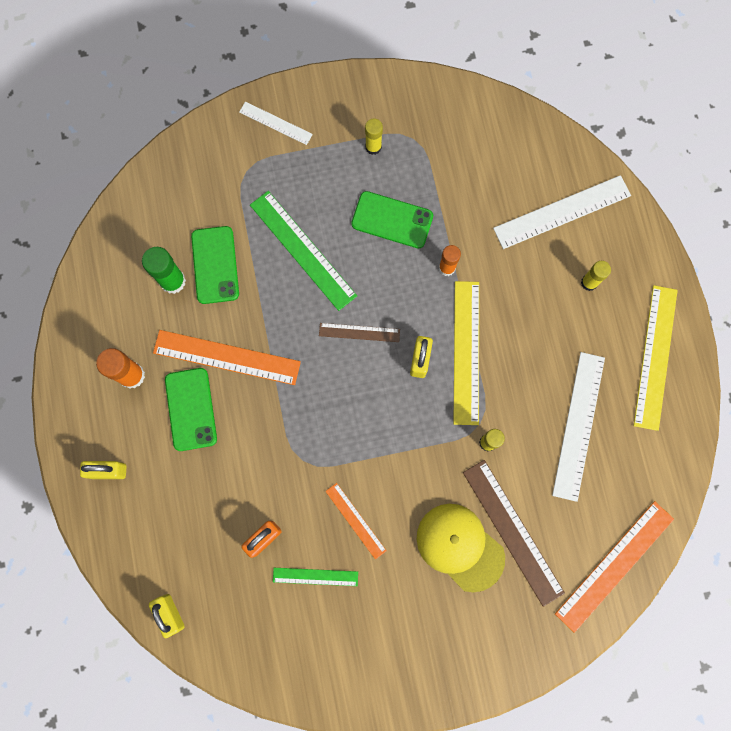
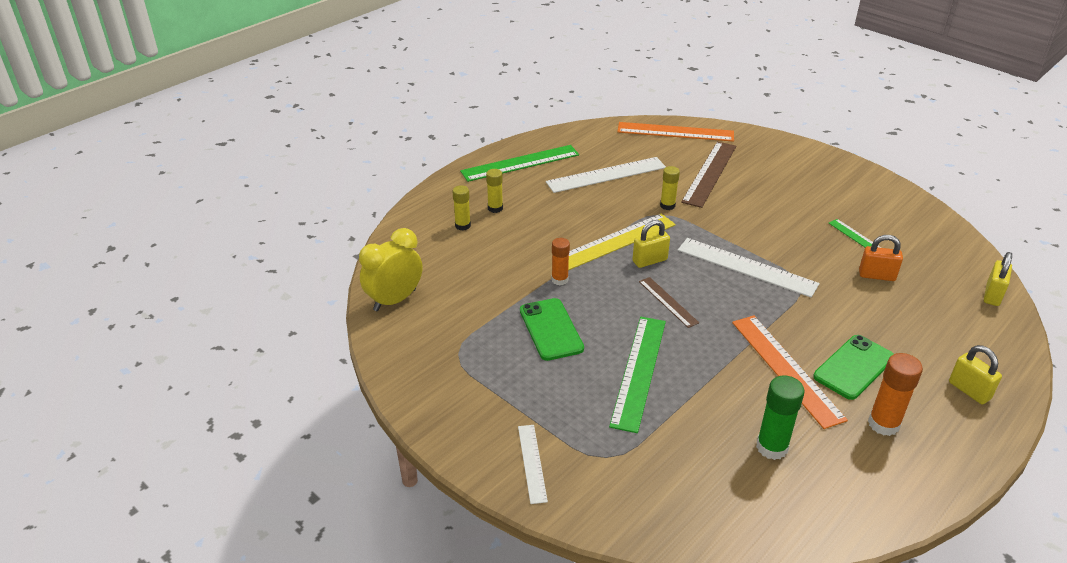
camera: 125 degrees left, 40 degrees down
green phone [191,226,239,304] -> none
orange ruler [325,483,387,560] -> none
yellow glue stick [365,119,383,155] -> yellow glue stick moved to [453,185,471,230]
yellow cap [416,504,505,592] -> none
white ruler [493,175,631,249] -> white ruler moved to [678,238,820,297]
yellow ruler [633,285,678,431] -> green ruler [460,145,579,182]
none -> yellow clock [359,228,422,311]

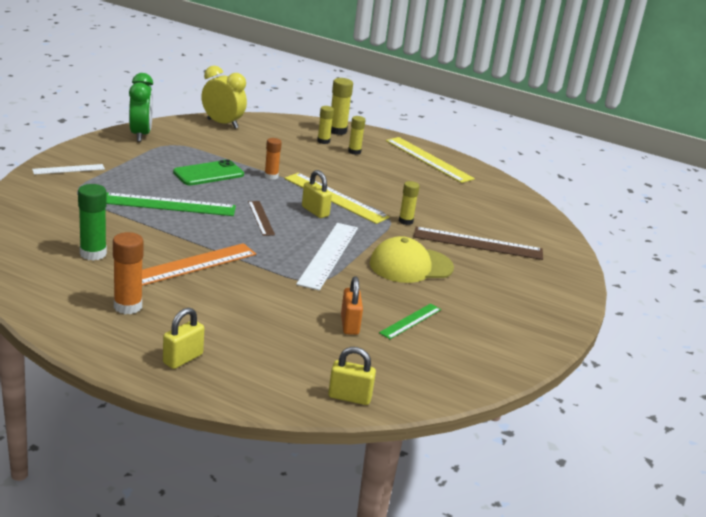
camera: 70 degrees right, 10 degrees down
green ruler [460,145,579,182] -> yellow ruler [386,137,475,183]
white ruler [546,157,666,193] -> none
orange ruler [617,122,734,142] -> none
brown ruler [639,277,699,328] -> brown ruler turned 60 degrees counterclockwise [248,201,275,236]
green phone [813,335,894,400] -> none
none -> green clock [129,73,153,142]
none -> yellow glue stick [331,78,353,135]
none -> yellow cap [370,236,454,283]

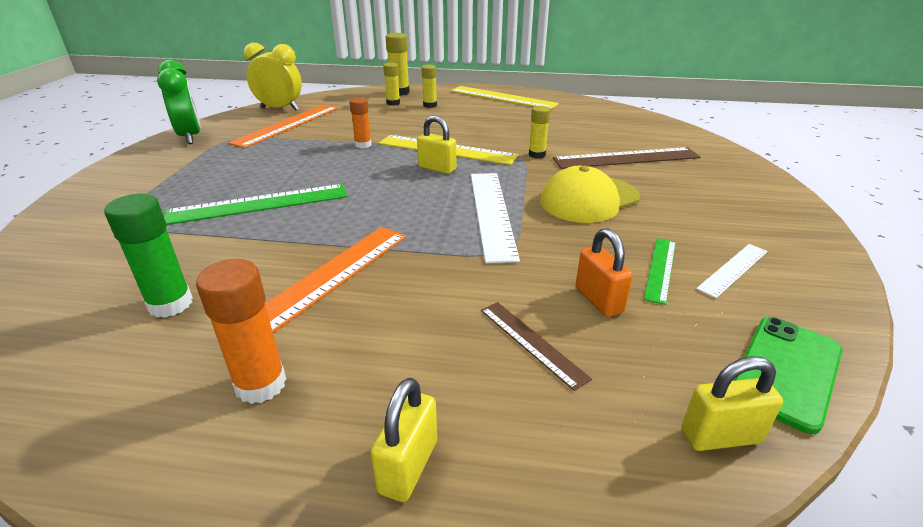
camera: 15 degrees left, 5 degrees up
white ruler [32,164,105,175] -> white ruler moved to [696,244,768,298]
green phone [173,159,244,185] -> green phone moved to [733,317,842,434]
brown ruler [248,201,275,236] -> brown ruler moved to [481,302,592,391]
none -> orange ruler [228,105,338,148]

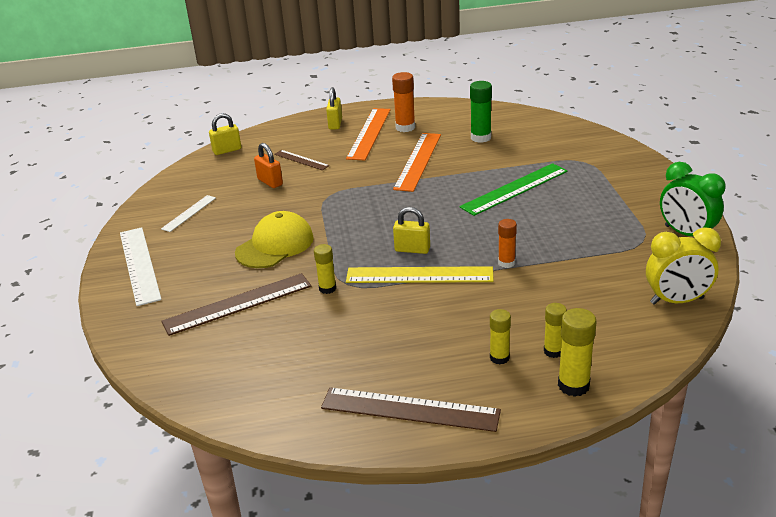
camera: 165 degrees right, 0 degrees up
orange ruler [228,105,338,148] -> orange ruler moved to [346,108,391,160]
yellow ruler [451,86,559,110] -> brown ruler [321,387,501,432]
white ruler [471,173,520,263] -> white ruler moved to [120,227,162,306]
green ruler [644,238,676,305] -> none
green phone [733,317,842,434] -> none

